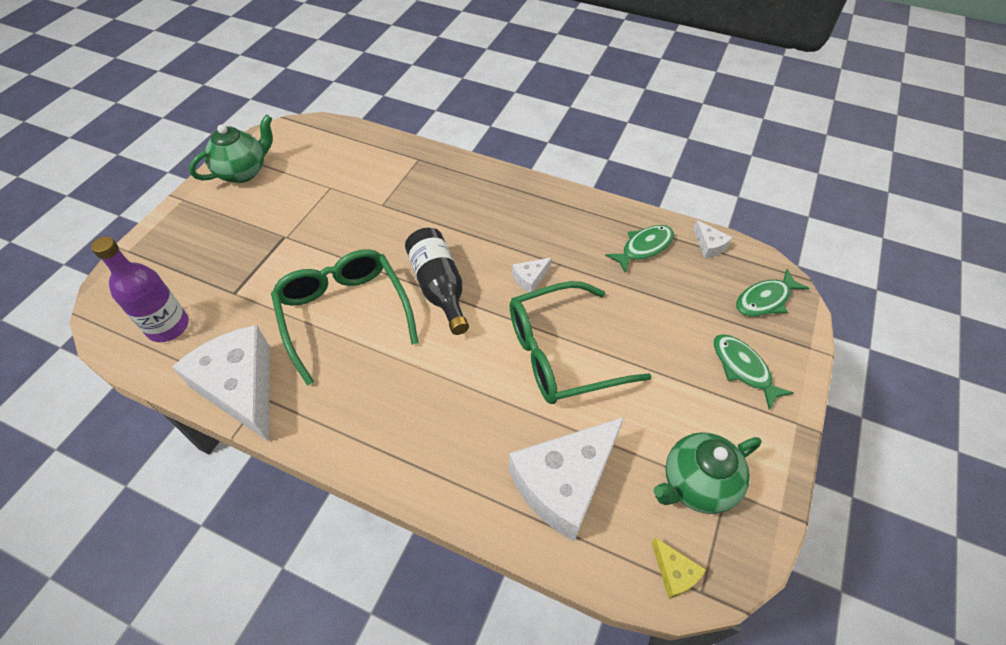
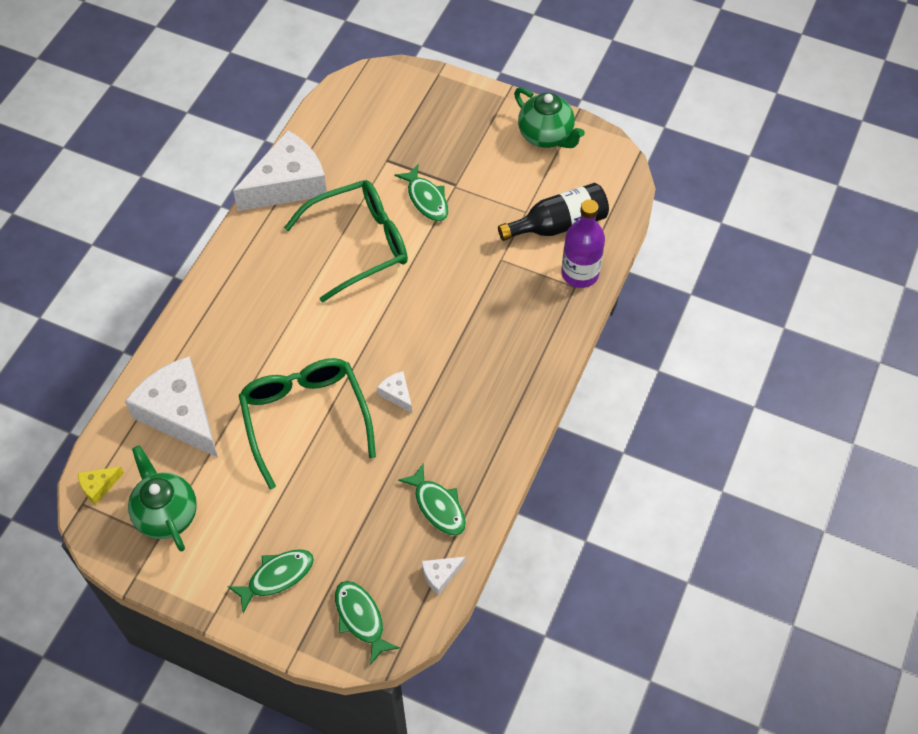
camera: 90 degrees right, 5 degrees up
purple bottle [91,236,189,342] -> purple bottle moved to [561,199,605,288]
black bottle [405,228,469,335] -> black bottle moved to [498,183,609,241]
none -> green fish [395,164,449,221]

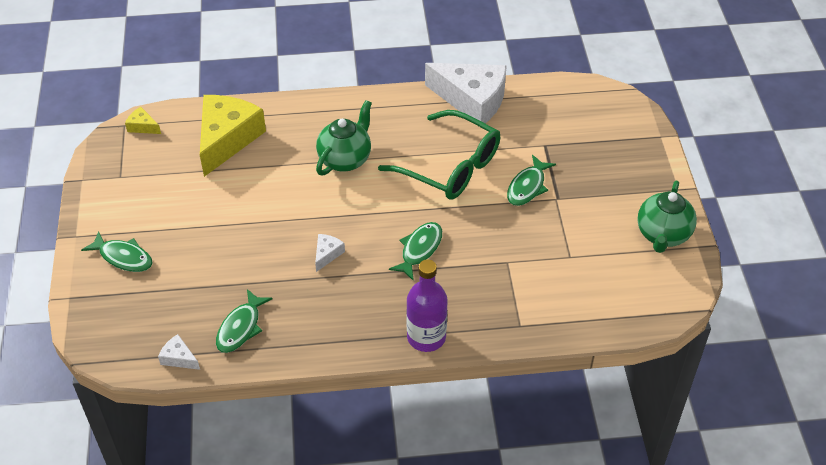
camera: 60 degrees right, 10 degrees down
white cheese [125,356,218,457] -> yellow cheese [200,95,266,177]
green teapot [128,445,197,551] -> green teapot moved to [316,100,372,176]
green glasses [239,358,376,489] -> none
green fish [335,581,399,665] -> green fish moved to [389,222,442,281]
black bottle [498,183,609,241] -> none
purple bottle [561,199,605,288] -> purple bottle moved to [406,259,448,352]

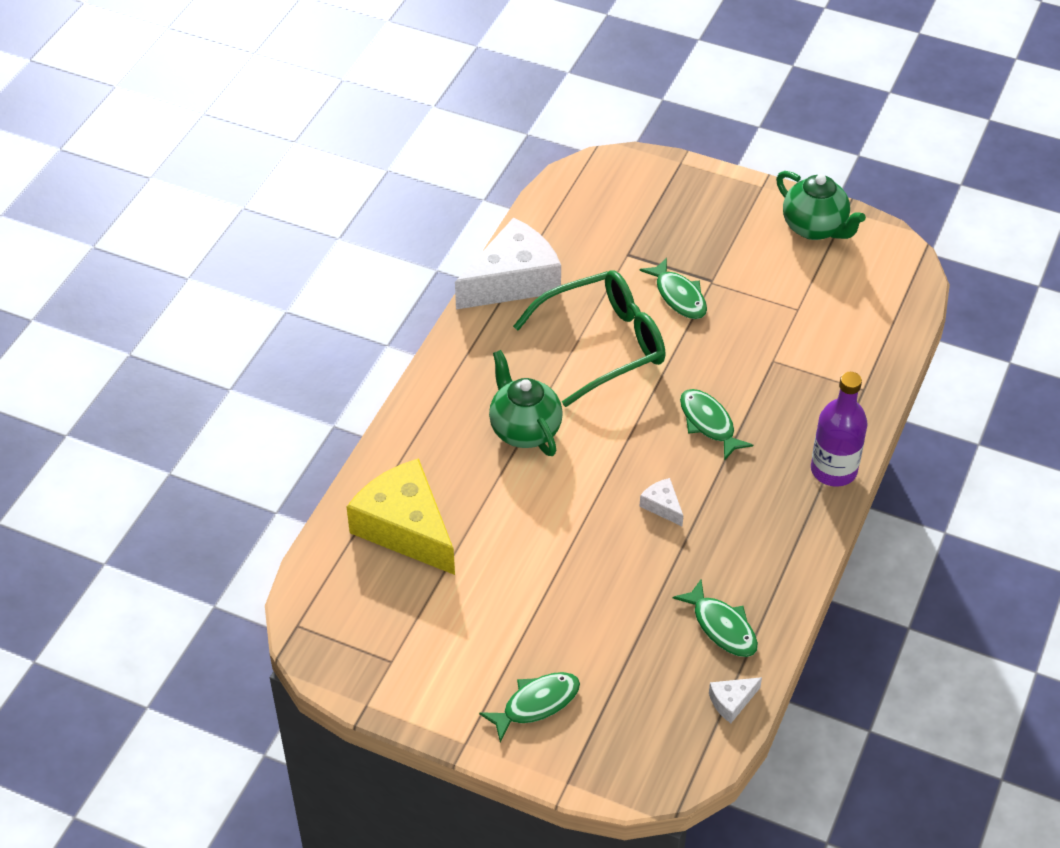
camera: 60 degrees left, 0 degrees up
yellow cheese [125,107,161,134] -> none

